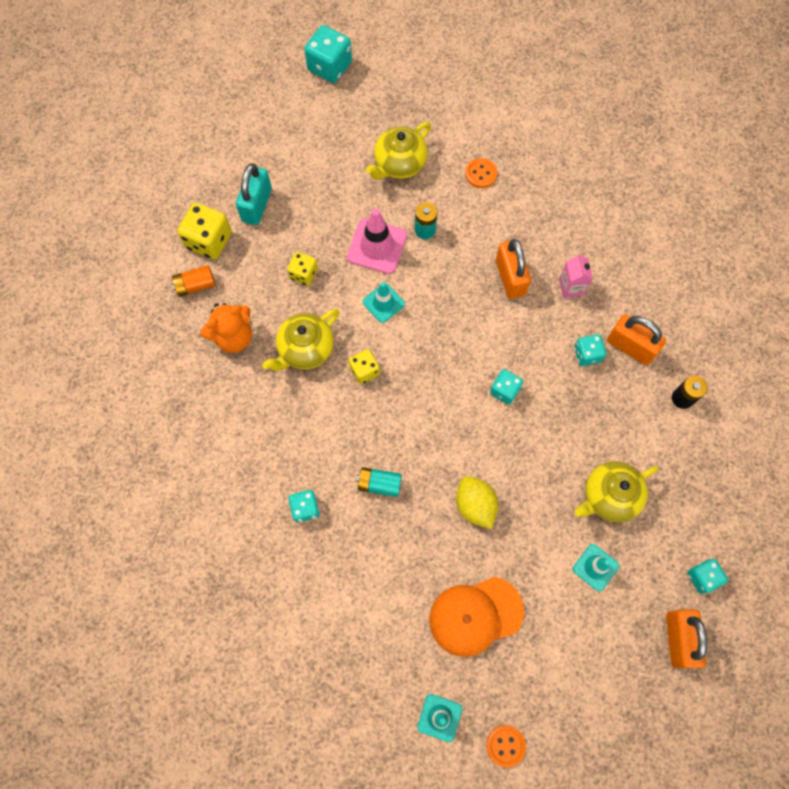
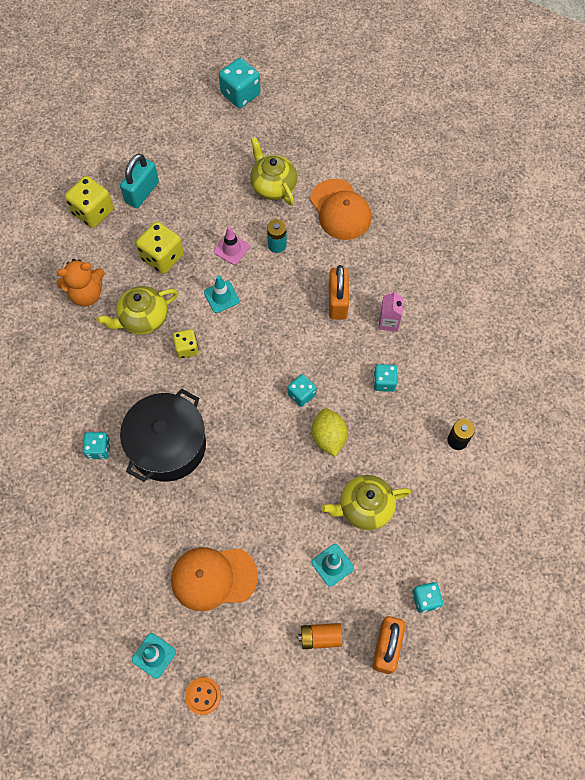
camera: 15 degrees right, 5 degrees down
orange battery [172,265,215,297] -> orange battery moved to [299,623,342,649]
yellow dice [287,252,318,286] -> yellow dice [136,221,184,274], size x1.65
pink traffic cone [347,208,407,274] -> pink traffic cone [214,226,250,265], size x0.63
turquoise battery [356,467,402,497] -> black pot [120,389,206,482]
yellow teapot [366,122,431,180] -> yellow teapot turned 90 degrees clockwise [250,137,297,206]
yellow lemon [456,476,498,529] -> yellow lemon moved to [312,408,347,456]
orange button [465,158,497,188] -> orange cap [310,179,372,240]
orange padlock [607,314,666,365] -> none

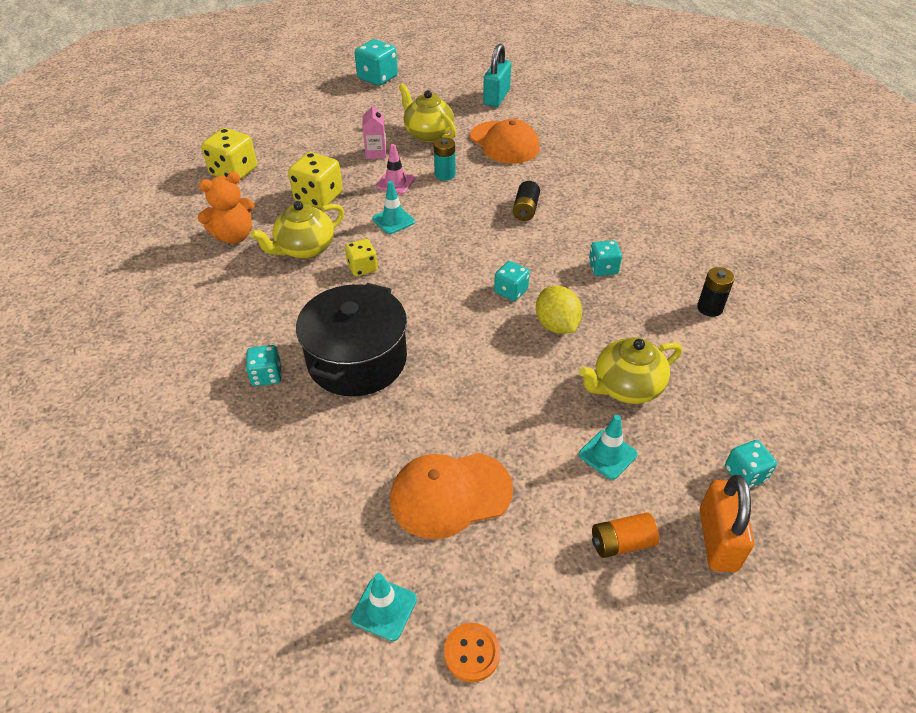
camera: 10 degrees left, 20 degrees down
turquoise padlock [120,154,159,208] -> turquoise padlock moved to [483,43,511,107]
orange padlock [329,265,349,320] -> black battery [513,181,540,221]
pink carton [379,291,403,332] -> pink carton moved to [362,103,386,159]

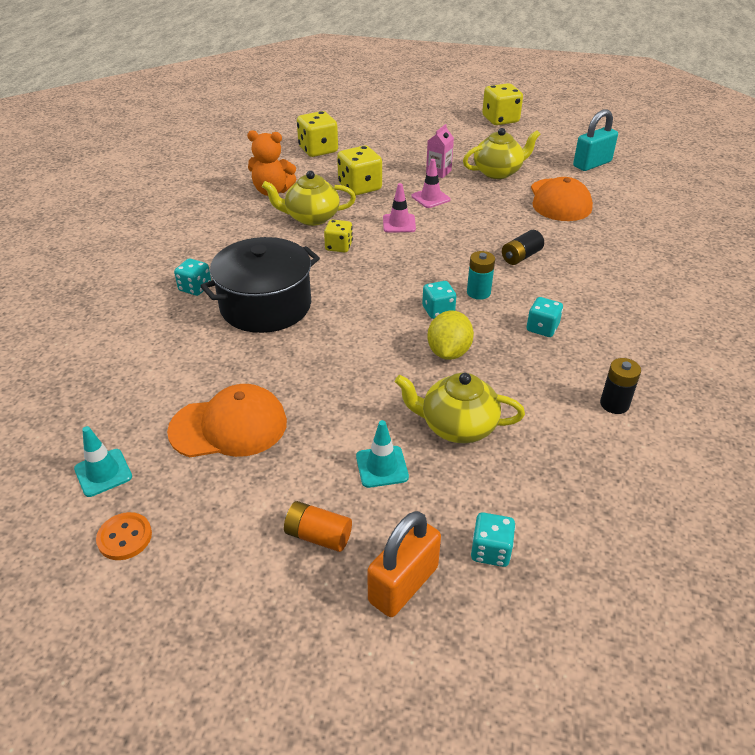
camera: 35 degrees right, 5 degrees down
turquoise dice [355,39,398,86] -> yellow dice [482,83,523,125]
turquoise traffic cone [372,181,415,234] -> pink traffic cone [383,183,416,232]
orange cap [390,453,513,539] -> orange cap turned 150 degrees clockwise [167,384,287,457]
yellow teapot [399,83,456,142] -> yellow teapot turned 75 degrees clockwise [463,128,541,179]
turquoise battery [434,137,455,181] -> turquoise battery moved to [467,251,495,300]

